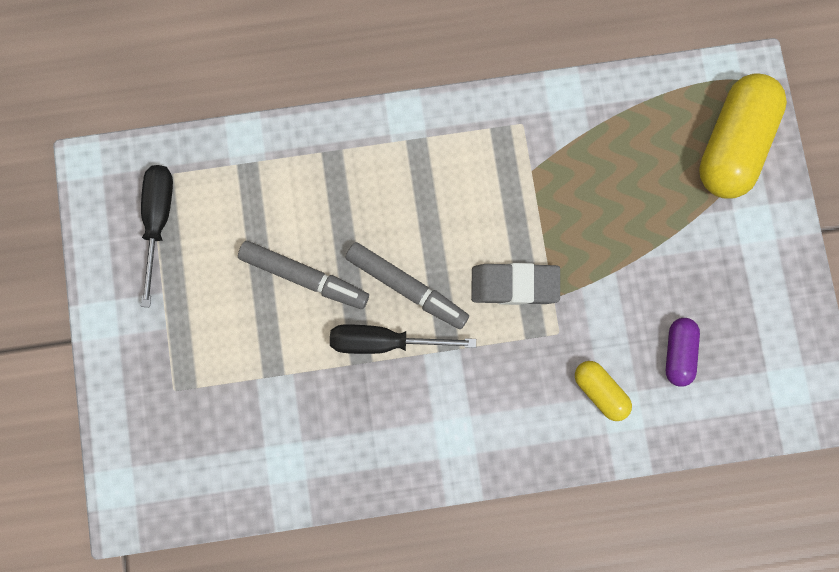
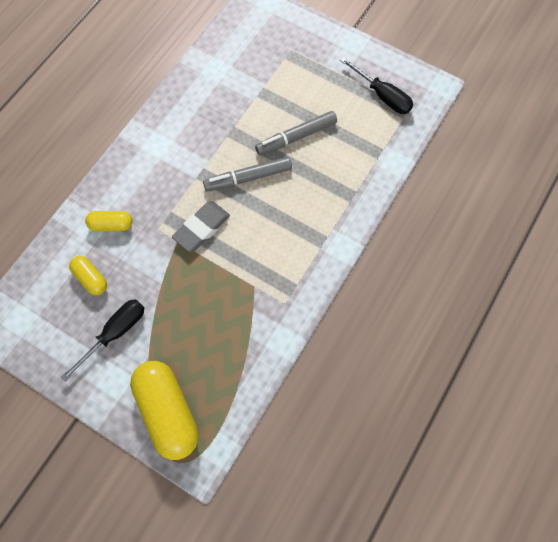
camera: 130 degrees right, 10 degrees down
black screwdriver [330,325,476,354] -> black screwdriver moved to [60,299,144,382]
purple capsule [666,318,700,387] -> yellow capsule [69,256,107,295]

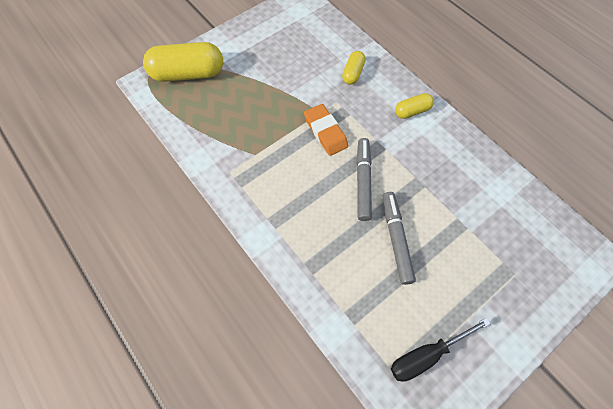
camera: 110 degrees right, 5 degrees down
black screwdriver [60,299,144,382] -> none
yellow capsule [69,256,107,295] -> yellow capsule moved to [395,93,434,119]
grey eraser [172,201,230,252] -> orange eraser [304,104,348,156]

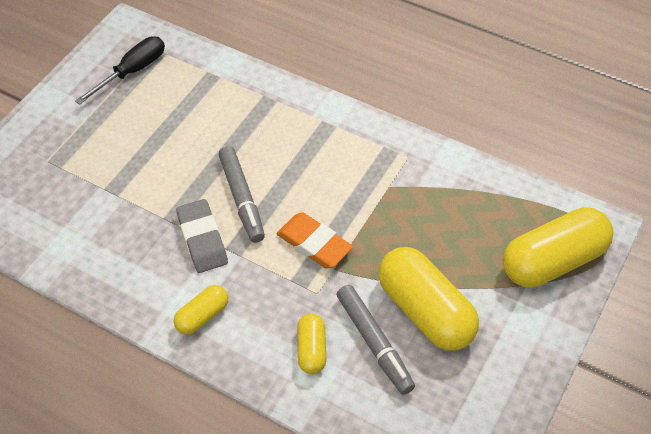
camera: 160 degrees right, 10 degrees down
grey marker [383,192,416,285] -> grey marker moved to [337,285,415,395]
none -> grey eraser [176,199,228,273]
none -> yellow capsule [378,247,479,351]

